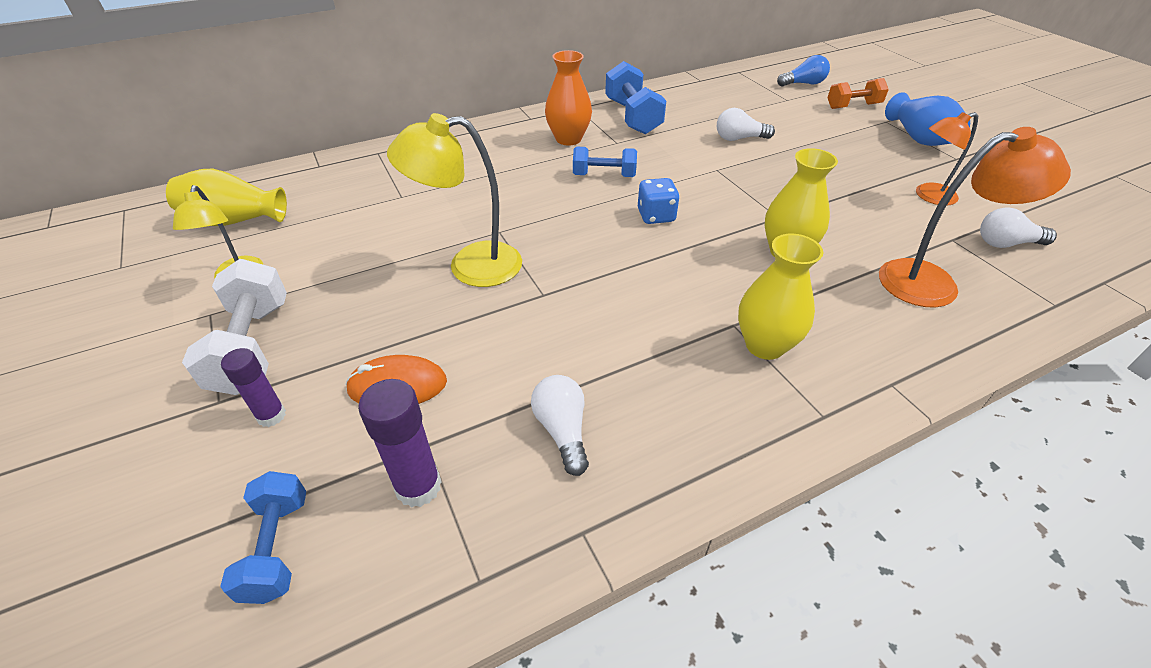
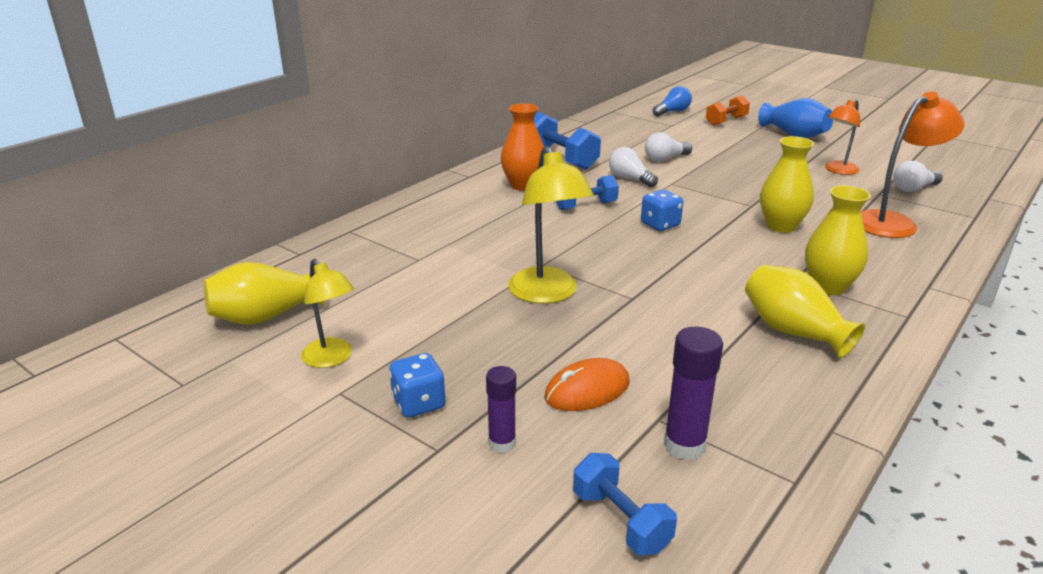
camera: 25 degrees left, 15 degrees down
white dumbbell [182,259,287,395] -> blue dice [389,353,446,417]
yellow lamp [387,113,522,287] -> yellow lamp turned 75 degrees counterclockwise [508,146,594,304]
white light bulb [531,375,589,476] -> white light bulb moved to [609,147,658,187]
none -> yellow vase [745,265,865,358]

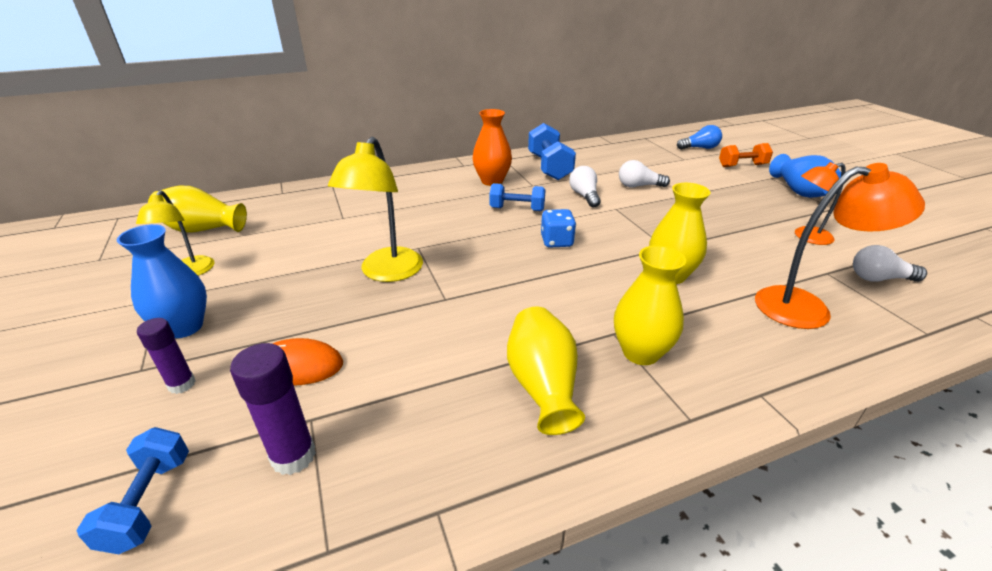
camera: 30 degrees right, 5 degrees up
blue dice [389,353,446,417] -> blue vase [117,224,207,338]

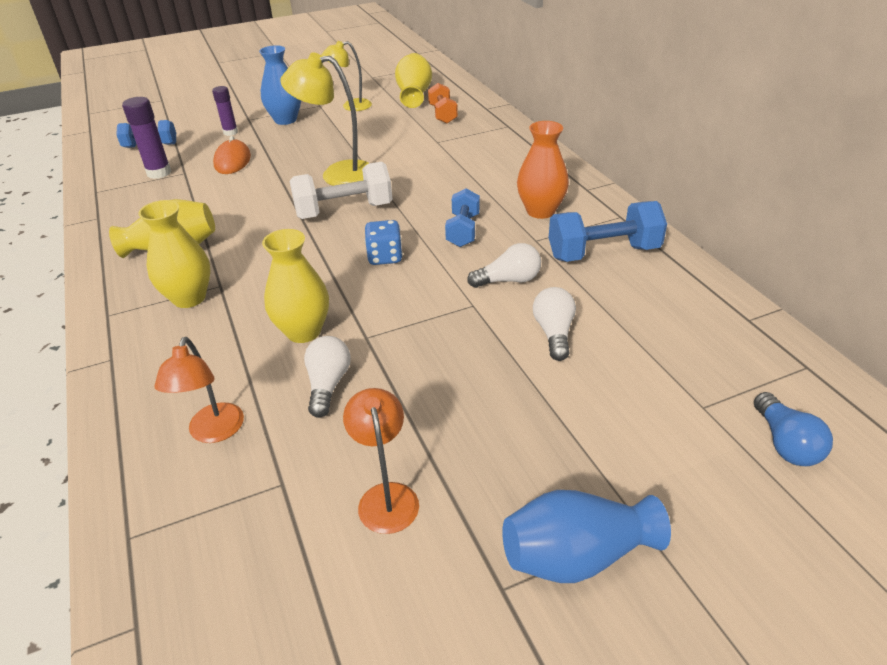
camera: 90 degrees right, 5 degrees up
orange dumbbell [719,143,773,167] -> orange dumbbell moved to [428,83,458,124]
orange lamp [755,163,925,329] -> orange lamp [154,337,244,443], size x0.64
white light bulb [853,245,927,282] -> white light bulb moved to [304,336,351,418]
none -> white dumbbell [290,161,392,219]

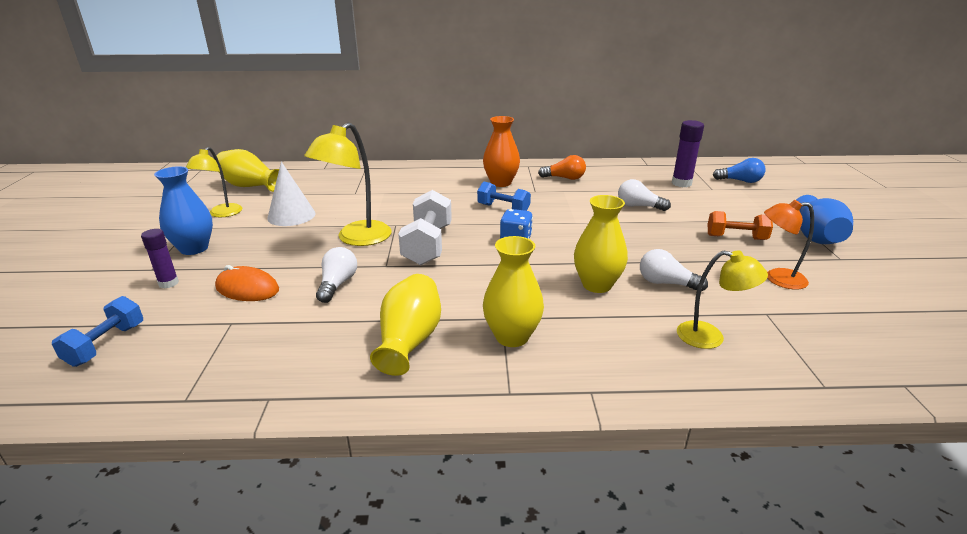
camera: 70 degrees left, 10 degrees down
purple glue stick [122,97,171,179] -> purple glue stick moved to [672,120,704,187]
orange lamp [154,337,244,443] -> yellow lamp [677,250,768,349]
orange dumbbell [428,83,458,124] -> orange dumbbell moved to [708,211,773,240]
white light bulb [467,243,541,288] -> white light bulb moved to [316,247,357,303]
blue dumbbell [549,201,667,262] -> orange light bulb [538,155,586,180]
none -> white cone [267,161,316,226]

